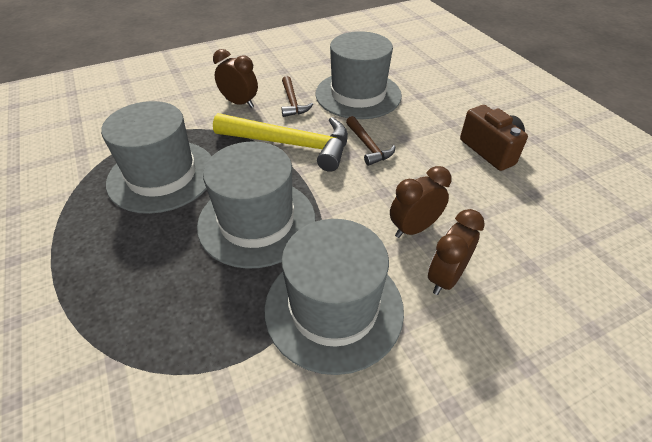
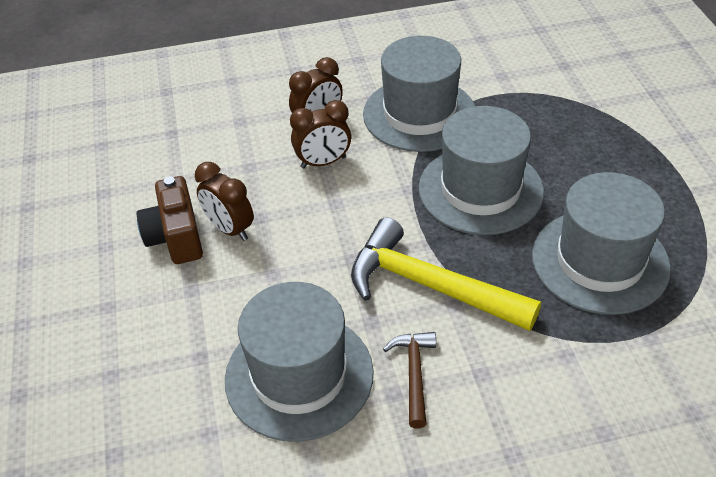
camera: 165 degrees left, 0 degrees up
brown clock [213,49,258,108] -> brown clock moved to [195,162,254,241]
brown hammer [346,116,395,166] -> none

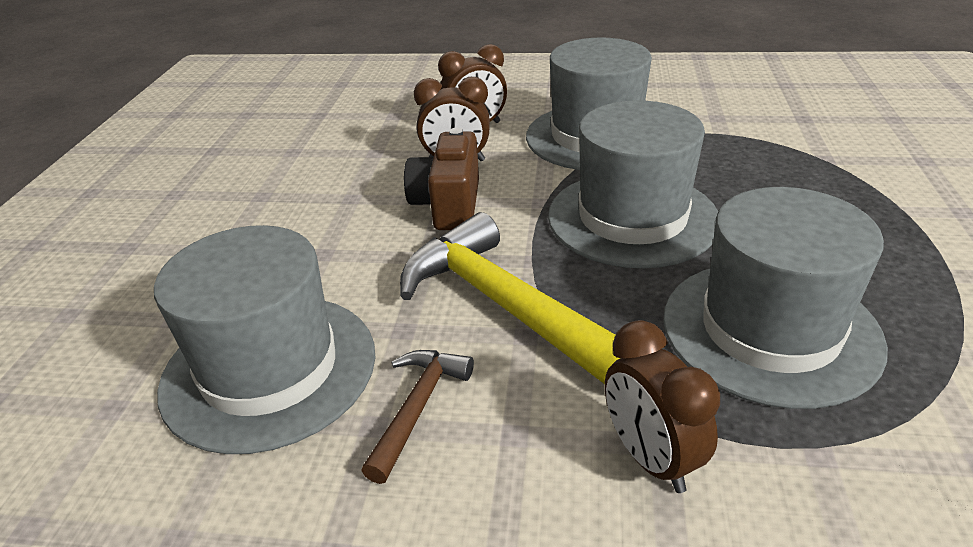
camera: 20 degrees right, 10 degrees down
brown camera [136,176,203,264] -> brown camera moved to [404,128,479,230]
brown clock [195,162,254,241] -> brown clock moved to [605,320,720,493]

